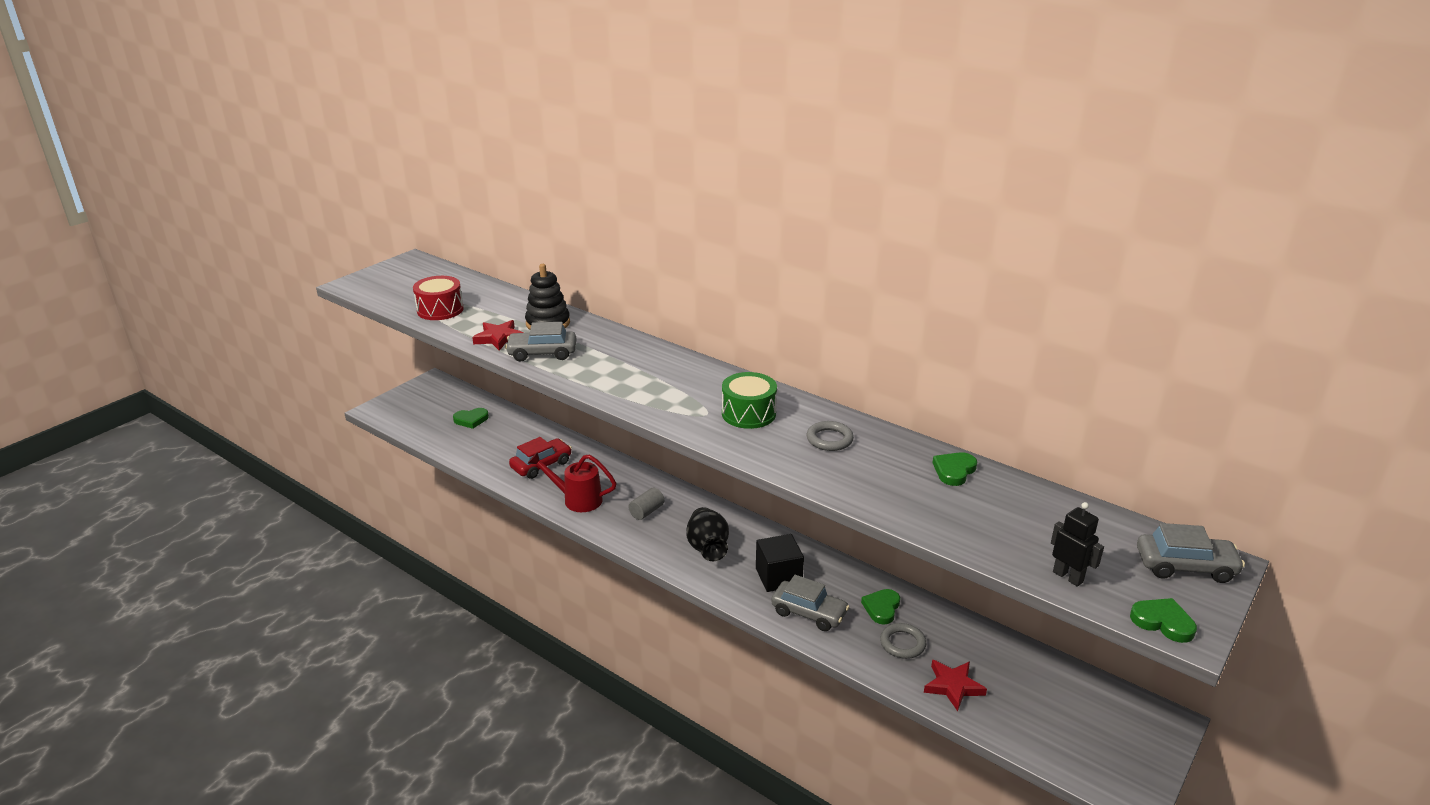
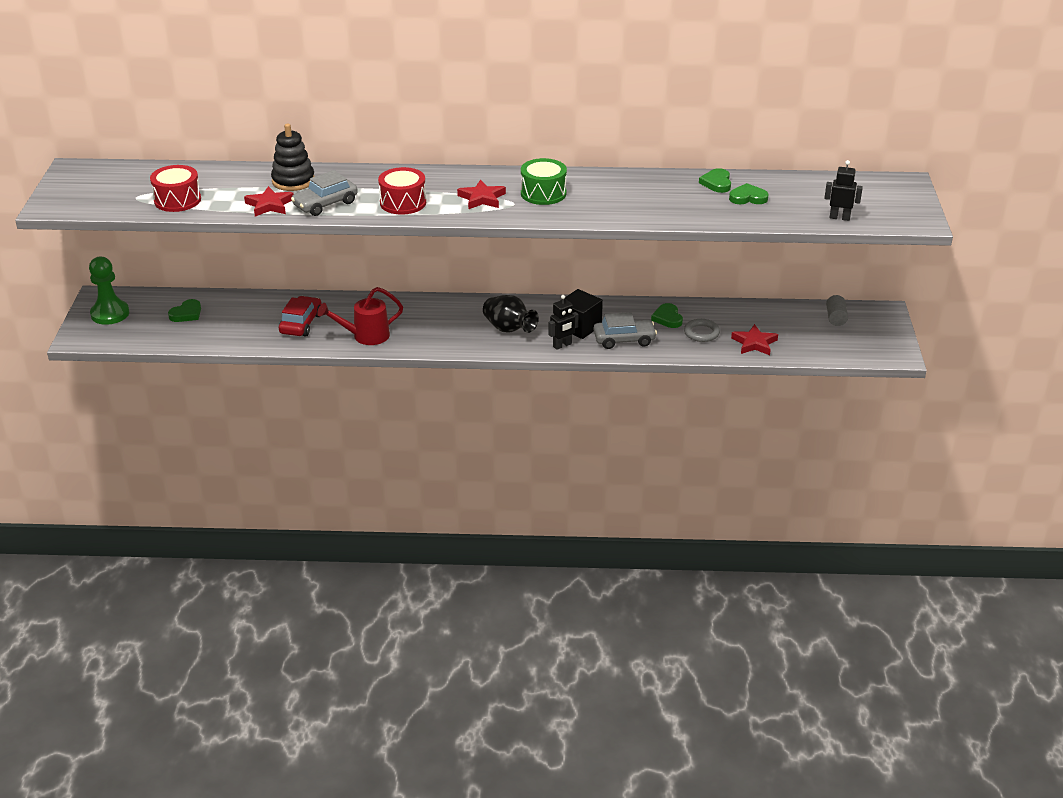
camera: 35 degrees left, 5 degrees up
grey cylinder [628,488,664,520] -> grey cylinder moved to [826,295,848,326]
grey ring [806,421,854,451] -> none
green heart [1130,598,1197,643] -> green heart moved to [729,183,769,204]
grey car [1137,523,1245,583] -> none
none -> green pawn [89,257,129,325]
none -> red drum [378,167,426,215]
none -> red star [457,179,506,209]
none -> black robot [549,295,578,350]

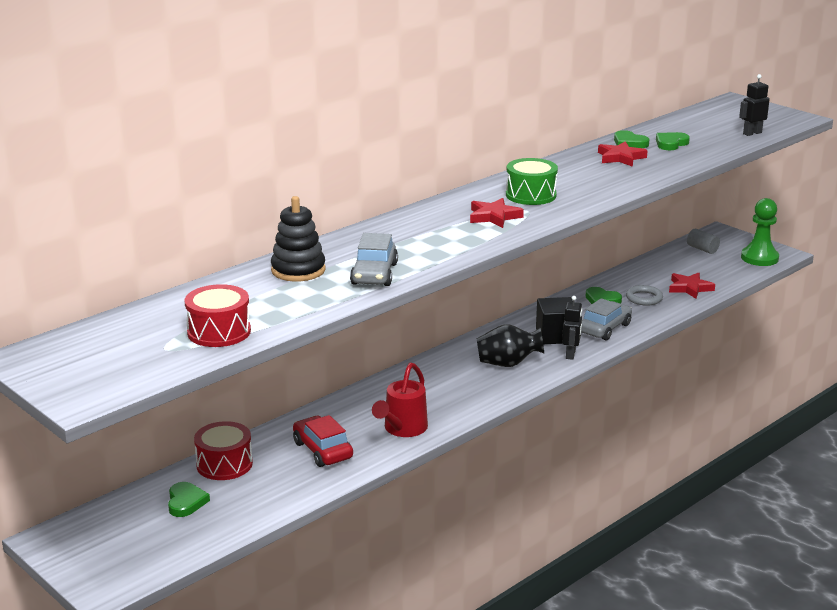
camera: 45 degrees left, 10 degrees down
green pawn [89,257,129,325] -> green pawn moved to [741,198,779,266]
red star [244,186,294,216] -> red star moved to [598,141,648,167]
red drum [378,167,426,215] -> red drum moved to [194,421,253,480]

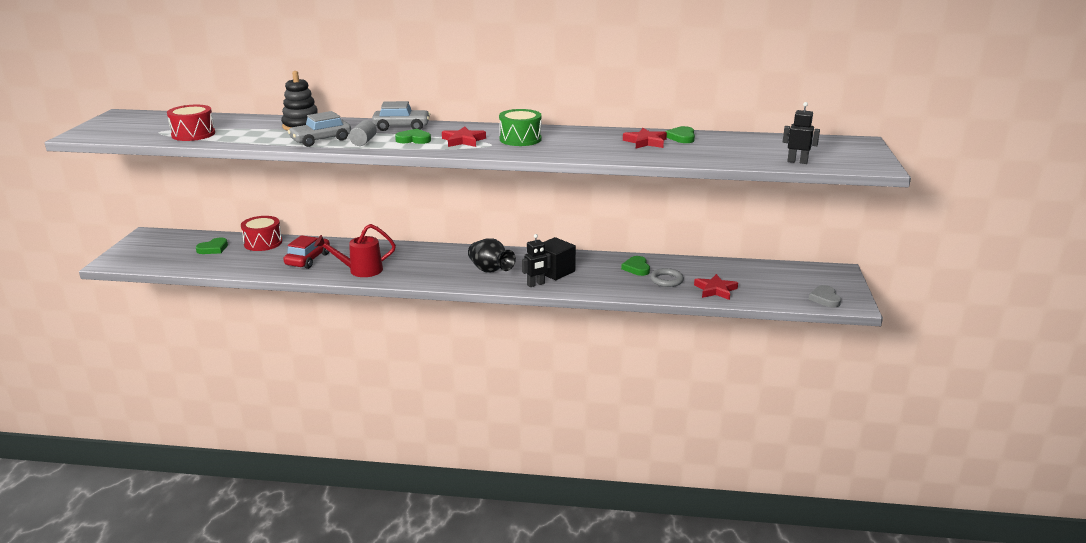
camera: 50 degrees right, 0 degrees up
grey car [581,298,632,340] -> grey car moved to [372,101,430,131]
green heart [656,132,690,150] -> green heart moved to [395,129,431,144]
grey cylinder [687,229,720,254] -> grey cylinder moved to [349,120,377,146]
green pawn [741,198,779,266] -> grey heart [809,285,841,308]

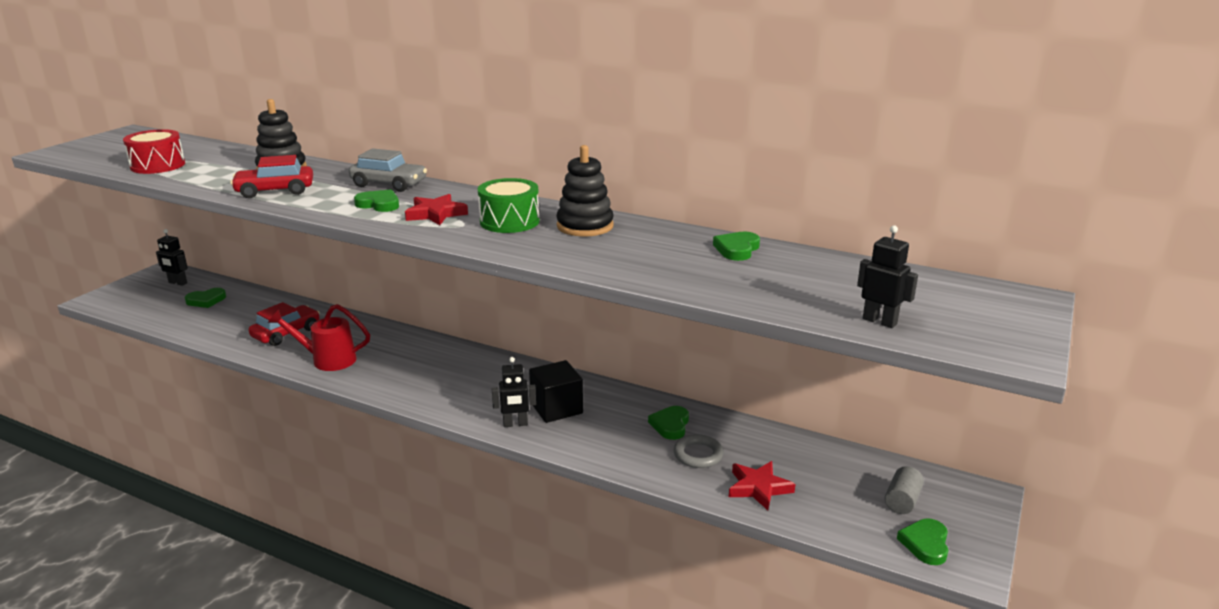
camera: 20 degrees right, 0 degrees up
red drum [241,216,282,251] -> none
grey car [288,111,351,147] -> red car [230,155,313,198]
grey cylinder [349,120,377,146] -> grey cylinder moved to [885,466,924,514]
black vase [468,238,516,273] -> none
red star [623,128,667,148] -> none
grey heart [809,285,841,308] -> green heart [897,518,949,565]
none -> black robot [156,229,188,286]
none -> black stacking toy [557,145,614,237]

